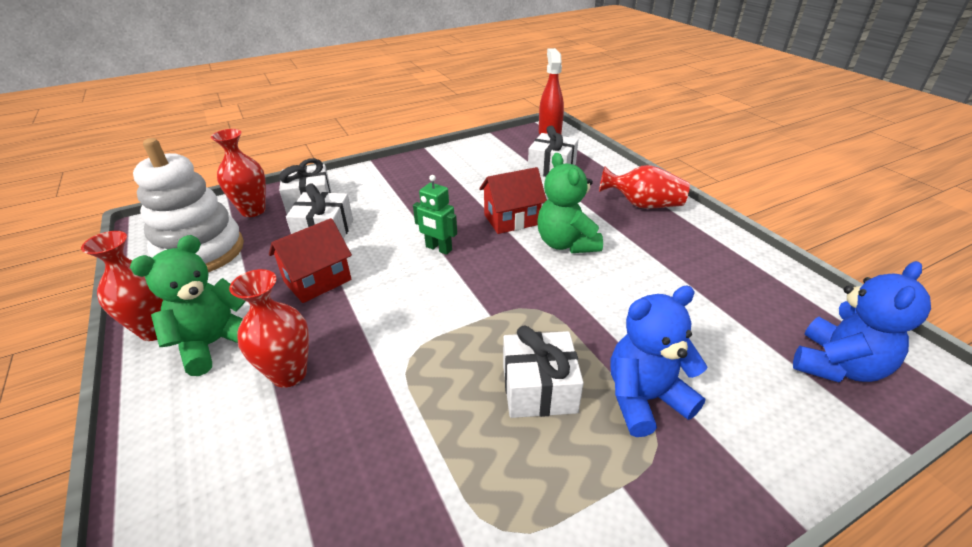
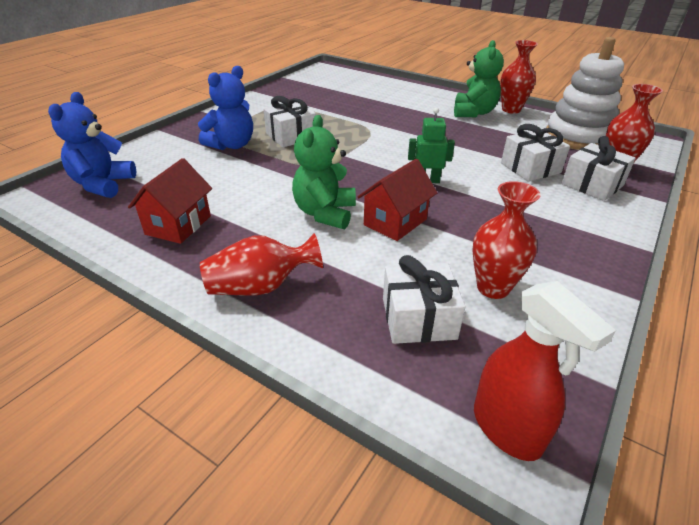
camera: 150 degrees right, 0 degrees up
red vase [229,269,309,388] -> red vase moved to [472,181,541,299]
red house [269,218,352,303] -> red house moved to [128,158,212,244]
green teddy bear [538,153,603,253] -> green teddy bear turned 120 degrees counterclockwise [292,115,356,229]

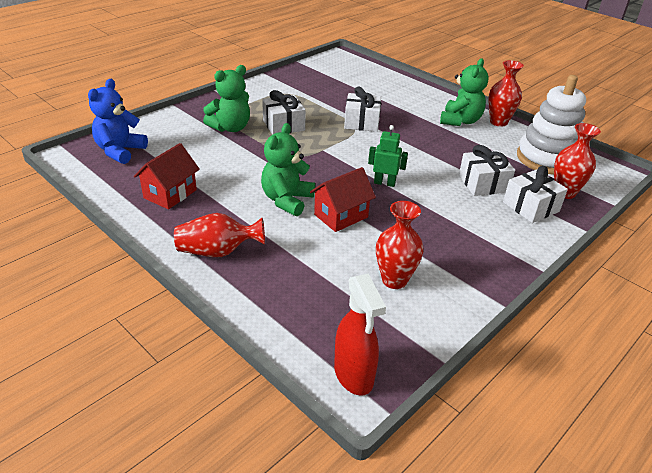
camera: 10 degrees right, 0 degrees up
blue teddy bear [198,66,253,150] -> green teddy bear [203,65,250,132]
white gift [383,255,466,344] -> white gift moved to [344,86,381,132]

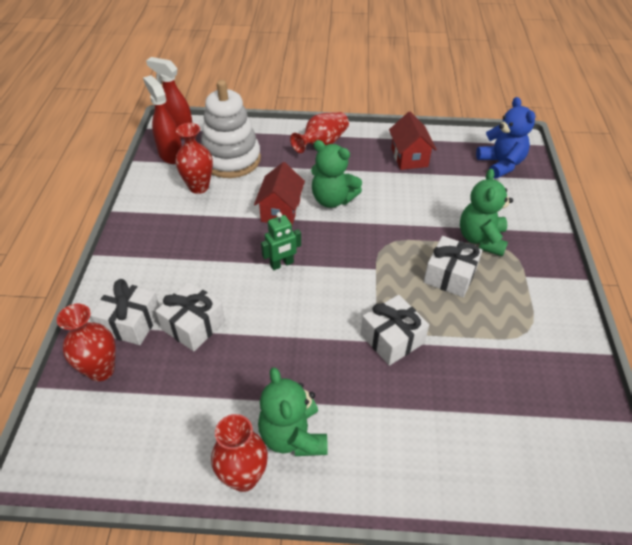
camera: 140 degrees right, 10 degrees up
green teddy bear [261,123,315,216] -> green teddy bear turned 135 degrees clockwise [311,140,362,208]
white stacking toy [517,75,586,175] -> white stacking toy moved to [201,80,261,178]
none -> red spray bottle [143,75,182,164]

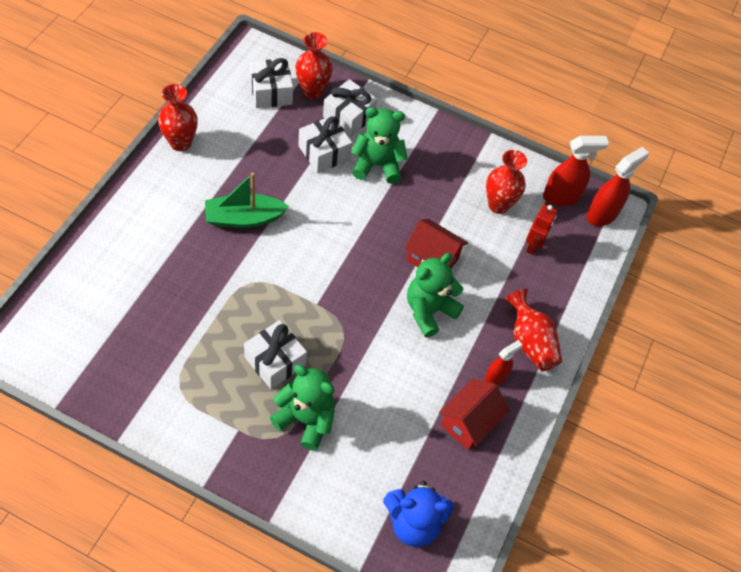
camera: 105 degrees right, 10 degrees up
white stacking toy [201,80,261,178] -> red robot [526,204,557,255]
green teddy bear [258,367,328,456] -> green teddy bear moved to [351,107,408,184]
green robot [261,212,301,270] -> none
white gift [361,295,429,366] -> white gift moved to [250,58,293,108]
red house [389,112,437,170] -> red house turned 60 degrees counterclockwise [439,379,510,450]
none -> green boat [205,172,289,228]
none -> red spray bottle [485,340,523,385]

